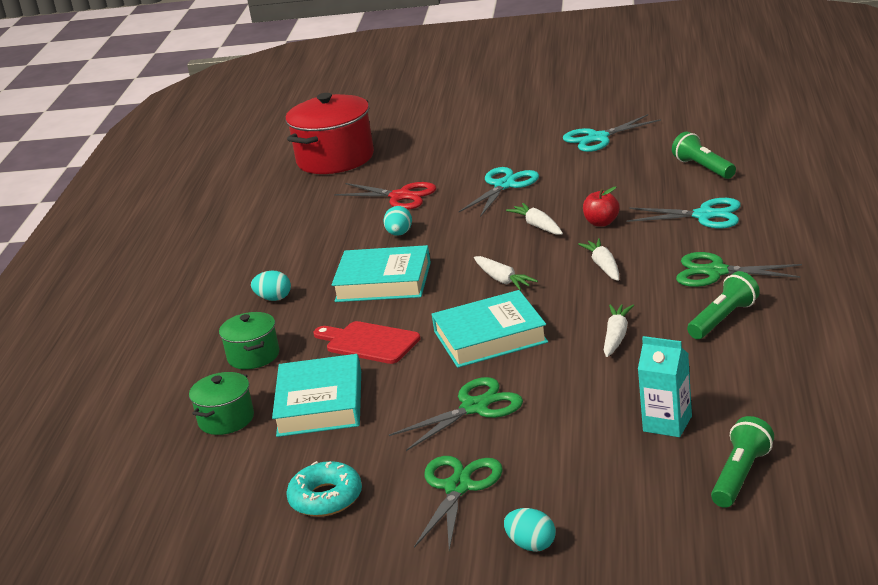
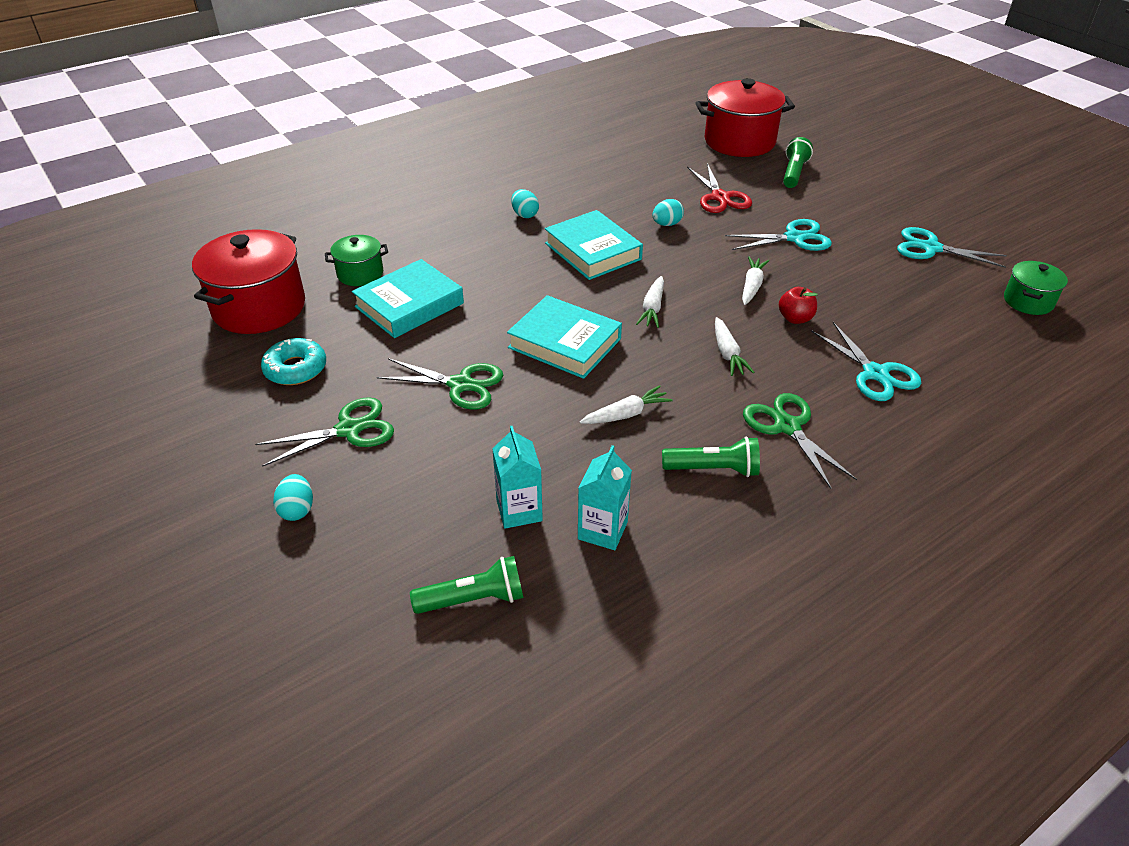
camera: 45 degrees right, 15 degrees up
green pot [219,312,279,369] -> green pot moved to [1004,261,1068,315]
red cutting board [314,321,420,364] -> none
white carrot [578,238,619,281] -> white carrot turned 135 degrees clockwise [715,317,755,376]
green flashlight [672,132,736,179] -> green flashlight moved to [783,137,813,188]
none -> red pot [192,229,305,334]
none -> turquoise carton [578,445,632,550]

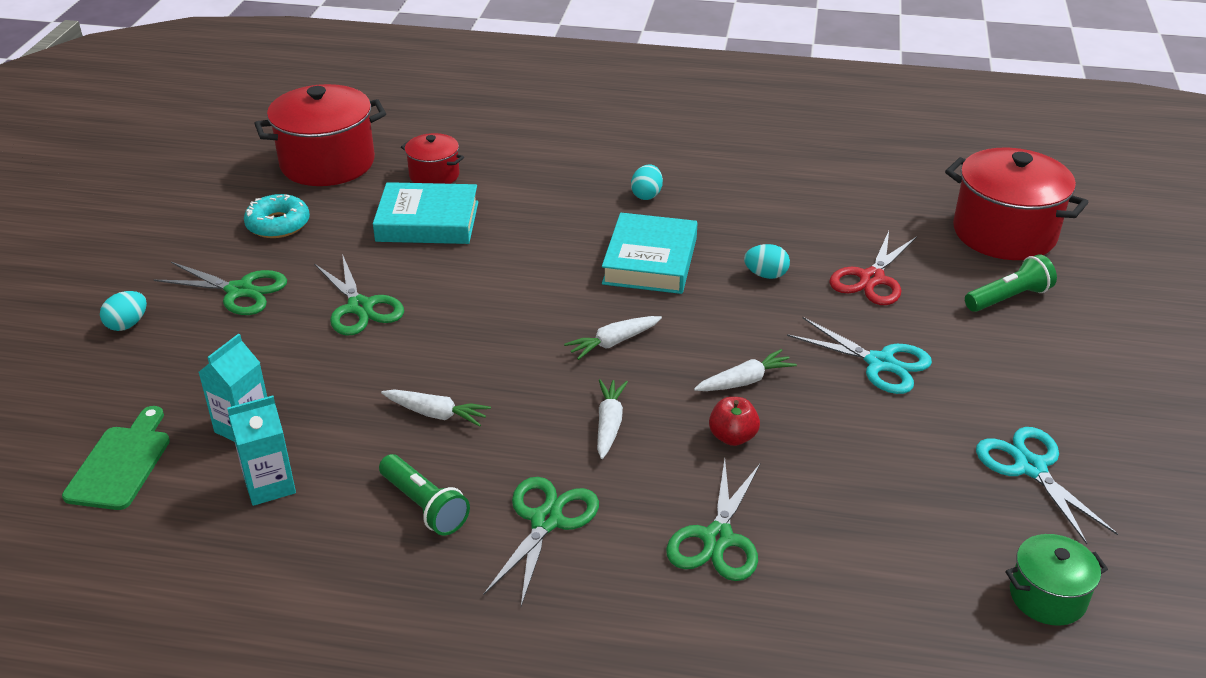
camera: 45 degrees right, 5 degrees down
green pot [325,235,388,286] -> red pot [401,133,464,184]
green flashlight [410,556,523,614] -> green cutting board [62,406,170,510]
turquoise book [507,295,622,379] -> none
white carrot [715,317,755,376] -> white carrot turned 150 degrees clockwise [597,379,628,459]
turquoise scissors [811,322,921,401] -> green scissors [666,459,760,581]

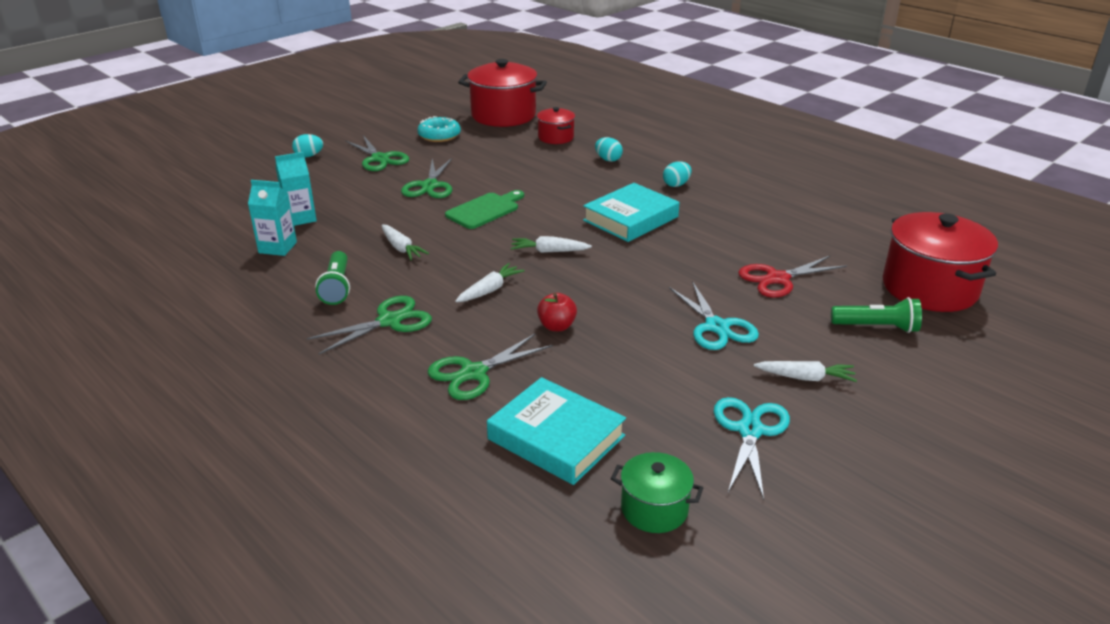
camera: 35 degrees right, 5 degrees down
green cutting board [62,406,170,510] -> green cutting board moved to [445,190,524,229]
turquoise book [373,182,478,244] -> turquoise book moved to [487,377,626,485]
white carrot [694,349,797,391] -> white carrot moved to [754,361,857,382]
turquoise egg [744,244,790,279] -> turquoise egg moved to [595,137,623,162]

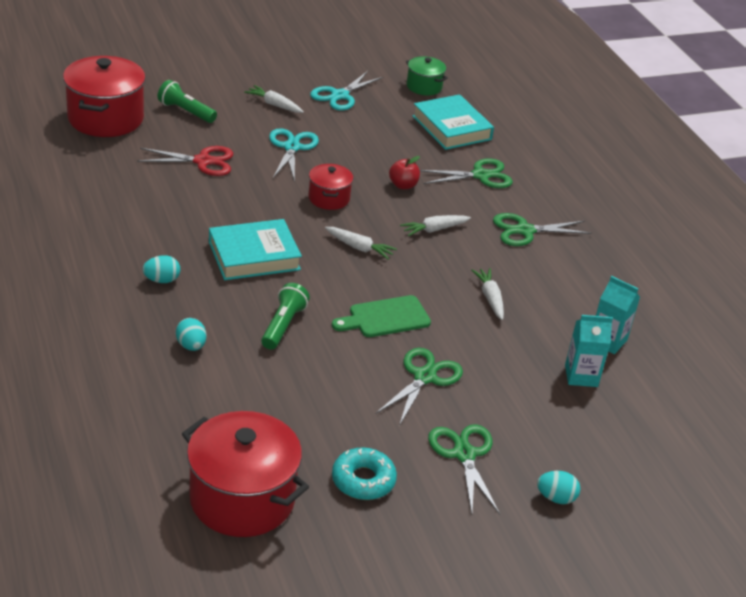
camera: 160 degrees left, 5 degrees up
green flashlight [315,251,350,305] -> green flashlight moved to [261,283,310,350]
red pot [537,107,575,144] -> red pot moved to [309,164,353,210]

